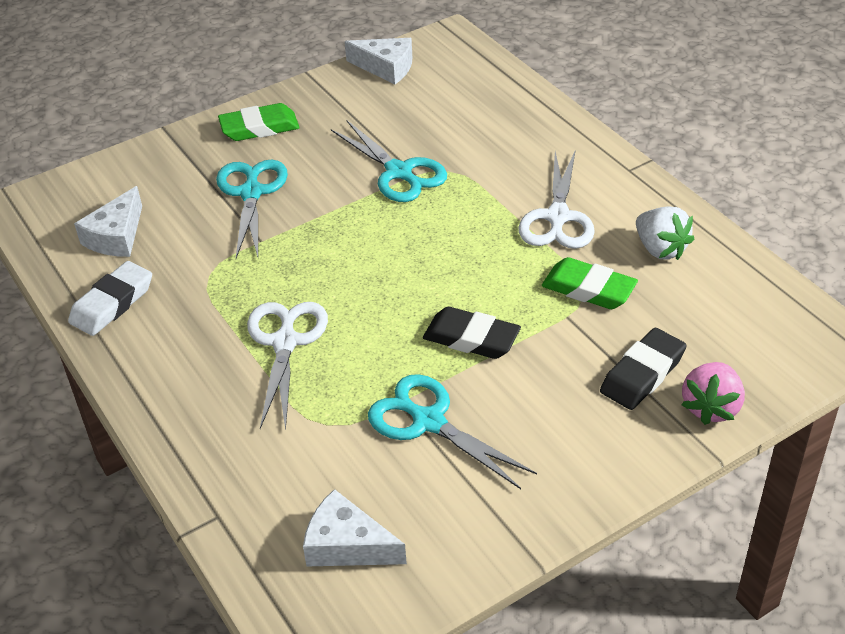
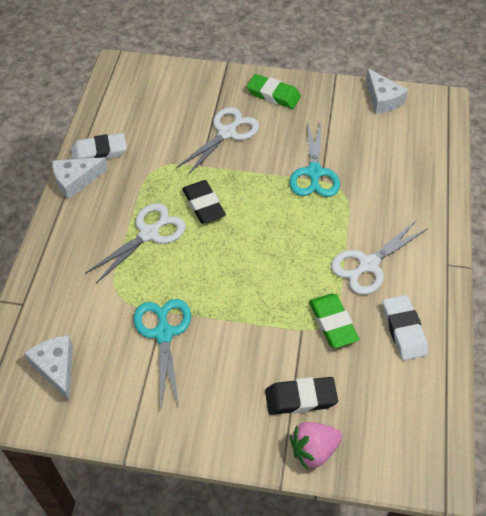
camera: 40 degrees right, 10 degrees up
white cheese [74,186,142,257] -> white cheese moved to [52,157,108,199]
turquoise scissors [216,160,288,258] -> white scissors [176,107,259,176]
black eraser [423,307,521,359] -> black eraser moved to [182,180,226,224]
white strawberry [636,206,694,260] -> white eraser [383,295,428,361]

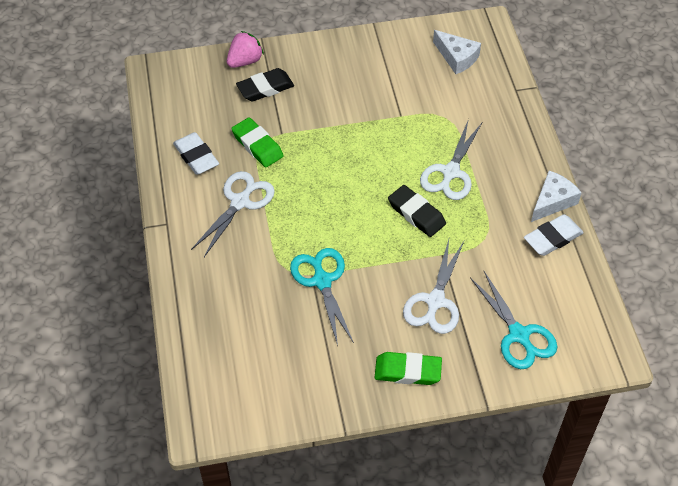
camera: 160 degrees right, 0 degrees up
turquoise scissors [134,299,191,408] -> turquoise scissors moved to [470,271,558,369]
white cheese [366,68,408,114] -> none

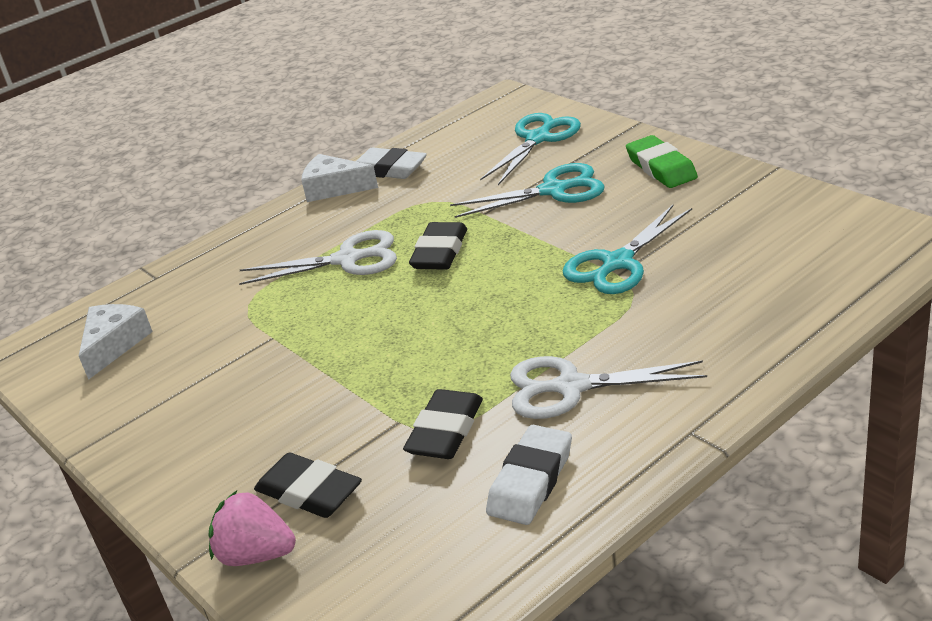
camera: 115 degrees left, 20 degrees down
green eraser [231,117,284,167] -> black eraser [403,389,483,459]
white scissors [403,239,464,334] -> turquoise scissors [450,163,605,218]

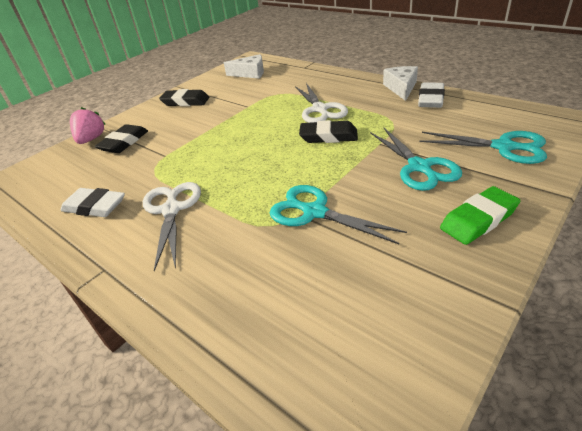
camera: 80 degrees right, 5 degrees up
black eraser [403,389,483,459] -> black eraser moved to [159,89,209,106]

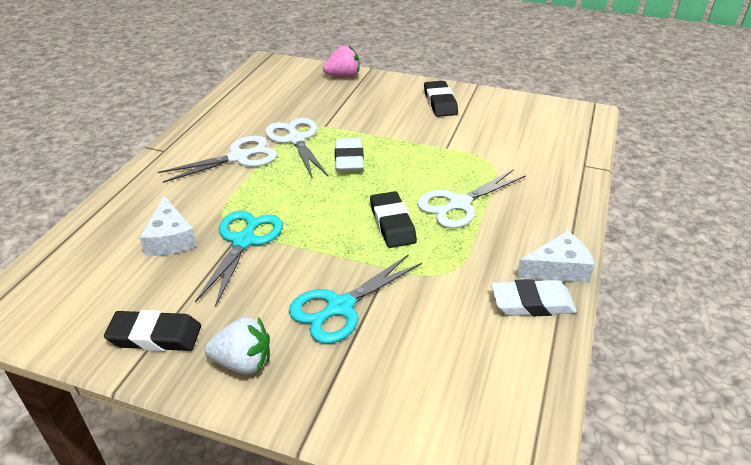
camera: 65 degrees right, 0 degrees up
white eraser [61,188,125,217] -> white eraser moved to [335,138,364,172]
black eraser [95,124,148,153] -> black eraser moved to [104,310,201,351]
white cheese [224,54,264,79] -> white cheese moved to [139,196,197,256]
turquoise scissors [419,131,547,164] -> none
green eraser [440,186,520,245] -> white strawberry [205,317,270,374]
none -> white scissors [265,118,328,177]

